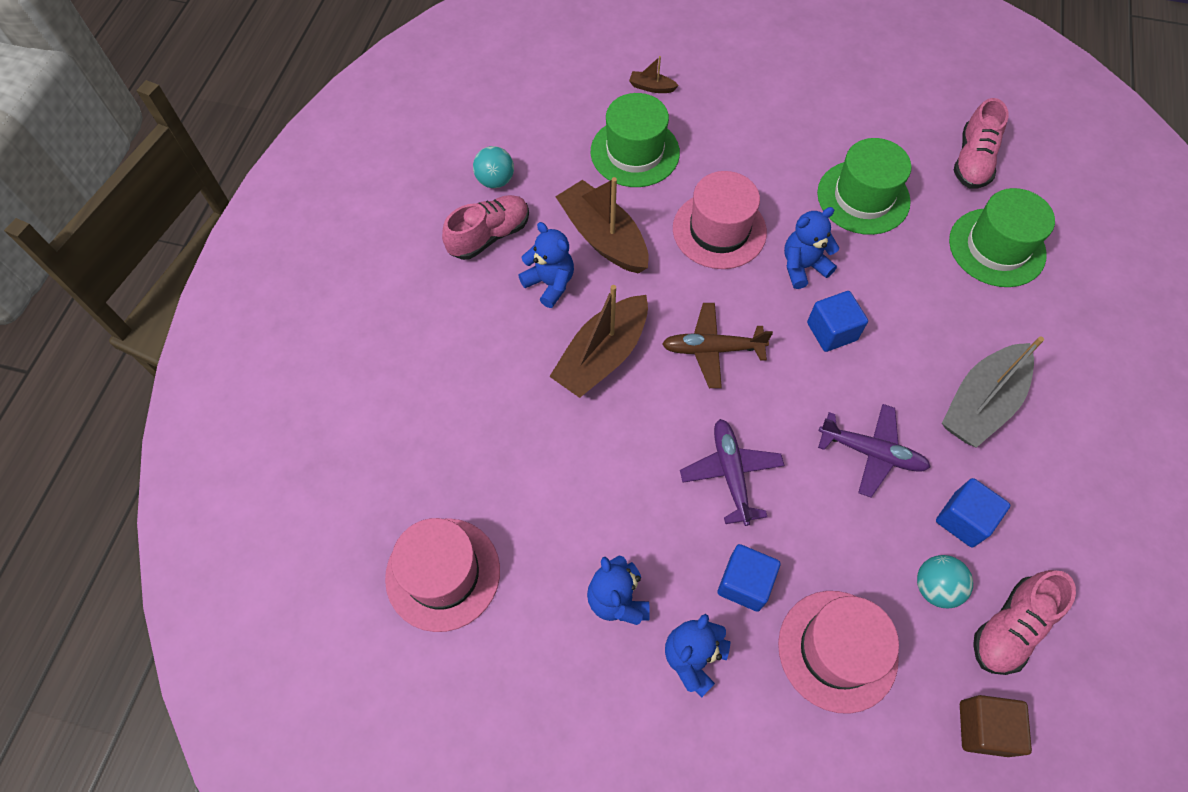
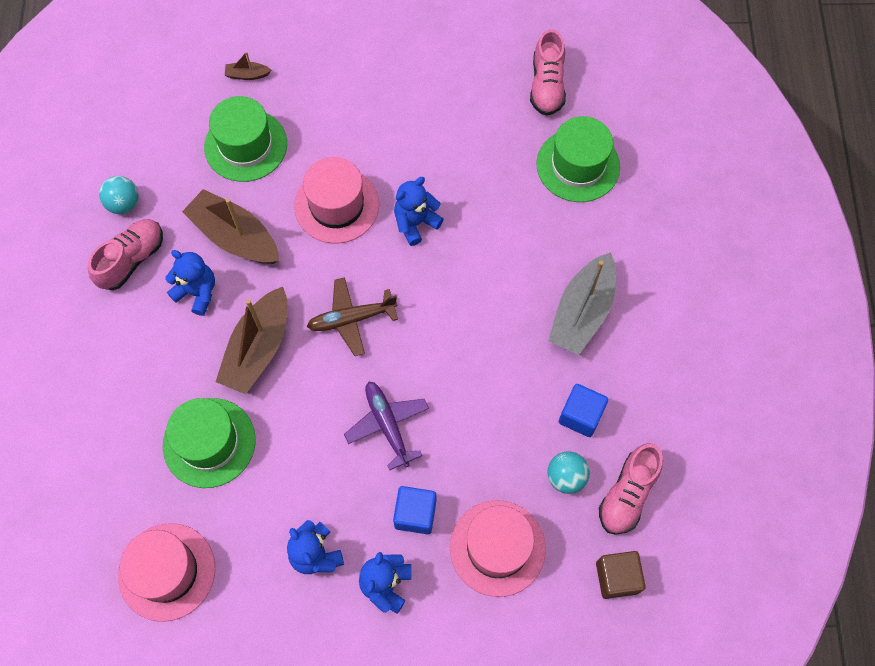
camera: 15 degrees left, 5 degrees up
blue cube [807,291,868,352] -> none
green hat [817,138,912,235] -> green hat moved to [163,398,256,488]
purple plane [818,404,931,497] -> none

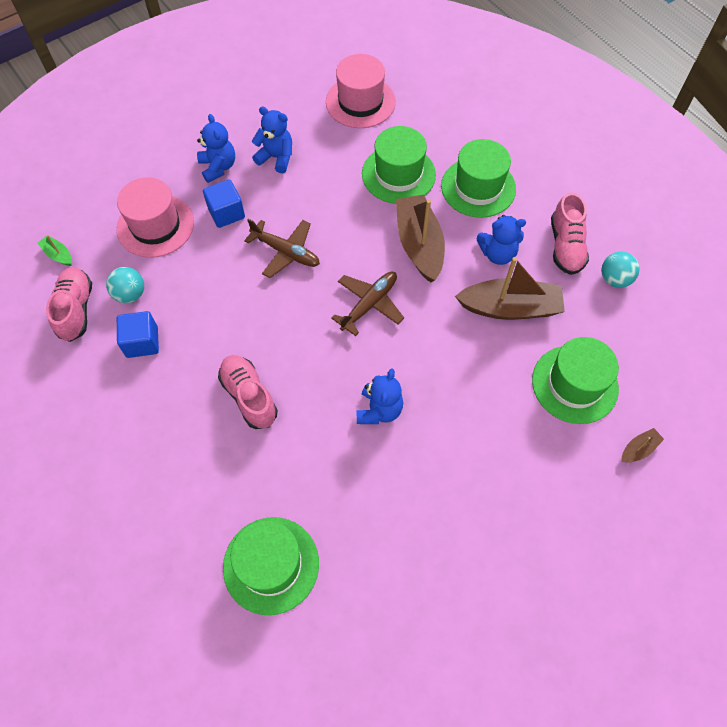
camera: 145 degrees right, 5 degrees down
pink hat [294,157,379,243] -> none
purple plane [344,381,429,470] -> brown plane [244,219,320,278]
pink shoe [530,29,566,116] -> pink shoe moved to [218,355,278,429]
grey boat [548,252,616,355] -> none
brown cube [596,551,646,599] -> green boat [38,235,72,266]
none -> green hat [441,139,516,218]

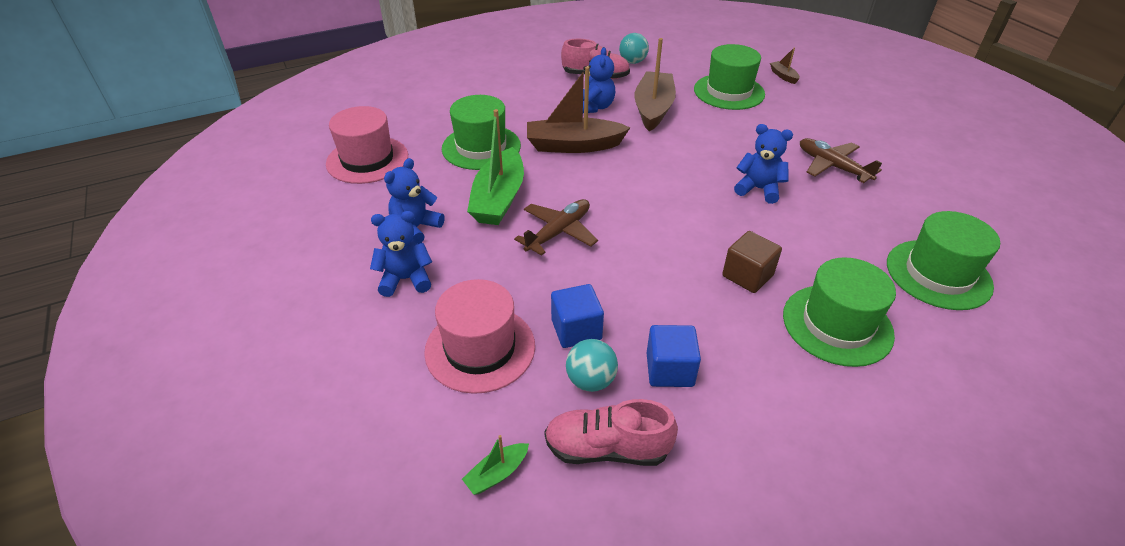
camera: 80 degrees left, 20 degrees down
blue cube [203,179,245,228] -> blue cube moved to [551,284,604,348]
pink shoe [218,355,278,429] -> brown cube [722,231,782,293]
brown plane [331,272,404,336] -> brown plane moved to [800,138,882,183]
green hat [441,139,516,218] -> green hat moved to [783,257,896,367]
none -> green boat [467,109,524,225]

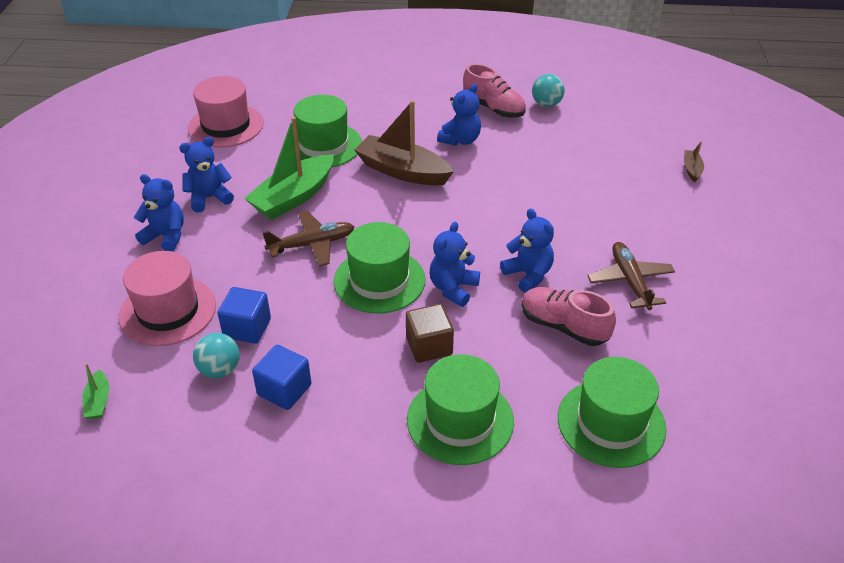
camera: 30 degrees right, 0 degrees up
green boat [462,435,529,495] -> green boat turned 90 degrees counterclockwise [82,364,109,419]
pink shoe [545,399,678,466] -> pink shoe moved to [522,287,616,346]
brown boat [635,38,676,131] -> none
green hat [694,44,765,110] -> green hat moved to [334,222,426,314]
none -> blue teddy bear [430,222,480,307]

